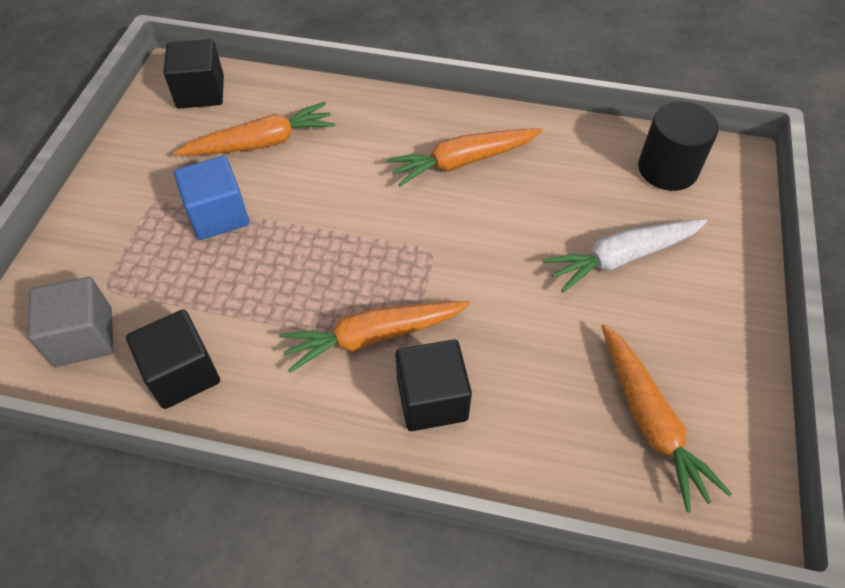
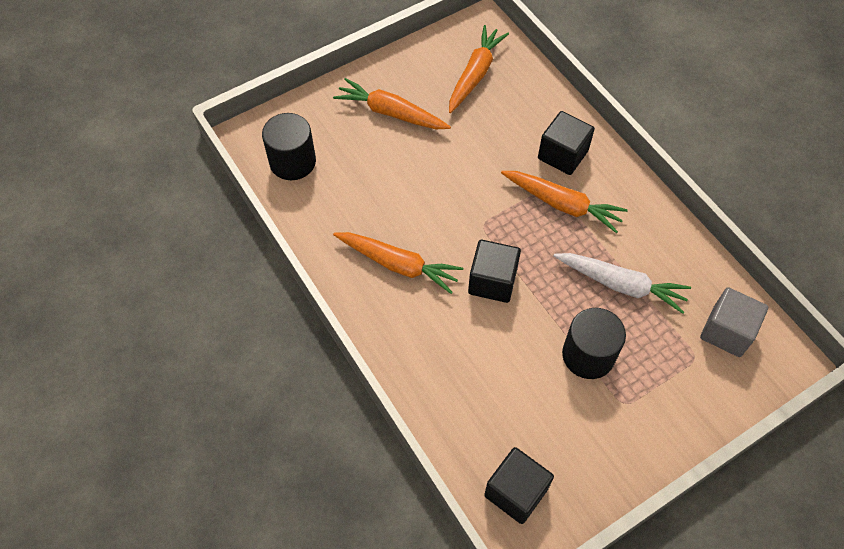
camera: 135 degrees left, 5 degrees up
black cube [126,309,220,409] -> black cube moved to [468,240,521,303]
orange carrot [173,102,335,156] -> orange carrot moved to [333,78,451,129]
blue cube [174,156,249,240] -> black cylinder [562,308,626,379]
white carrot [543,219,707,292] -> white carrot moved to [554,253,691,314]

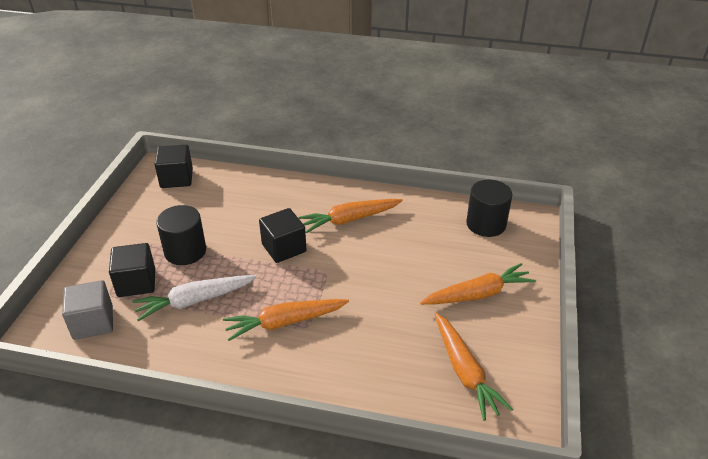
camera: 135 degrees right, 20 degrees down
black cube [538,111,595,175] -> black cube moved to [109,243,155,297]

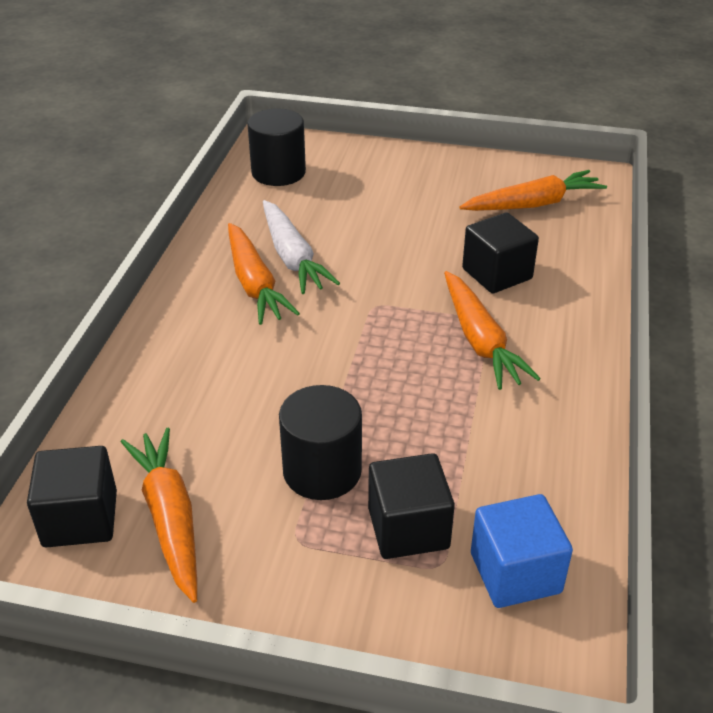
camera: 90 degrees left, 0 degrees up
grey cube [62,280,113,340] -> blue cube [471,494,573,608]
white carrot [133,275,256,321] -> white carrot moved to [263,200,340,294]
black cube [259,208,307,263] -> black cube moved to [462,213,539,293]
orange carrot [420,263,536,305] -> orange carrot moved to [121,428,197,603]

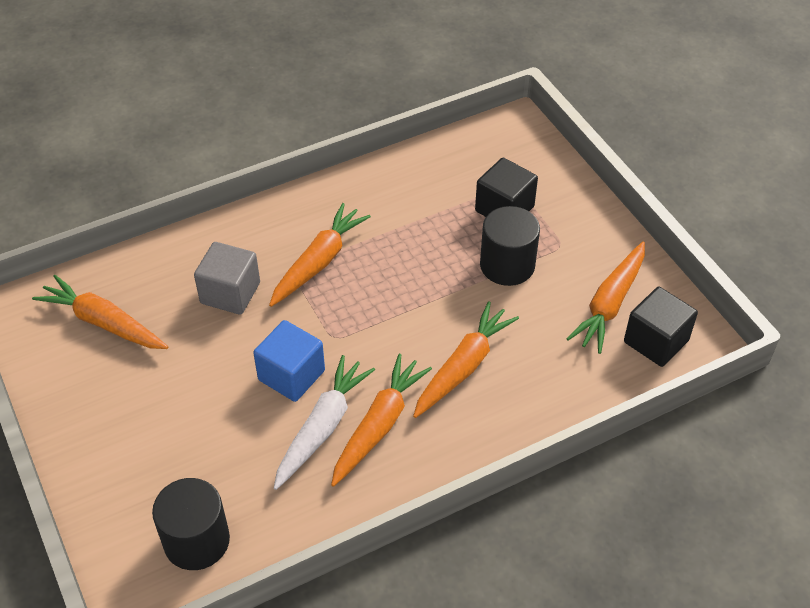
camera: 130 degrees left, 10 degrees up
black cube [462,213,539,293] -> grey cube [194,242,260,315]
blue cube [471,494,573,608] -> blue cube moved to [253,320,325,402]
none -> orange carrot [413,301,519,418]

